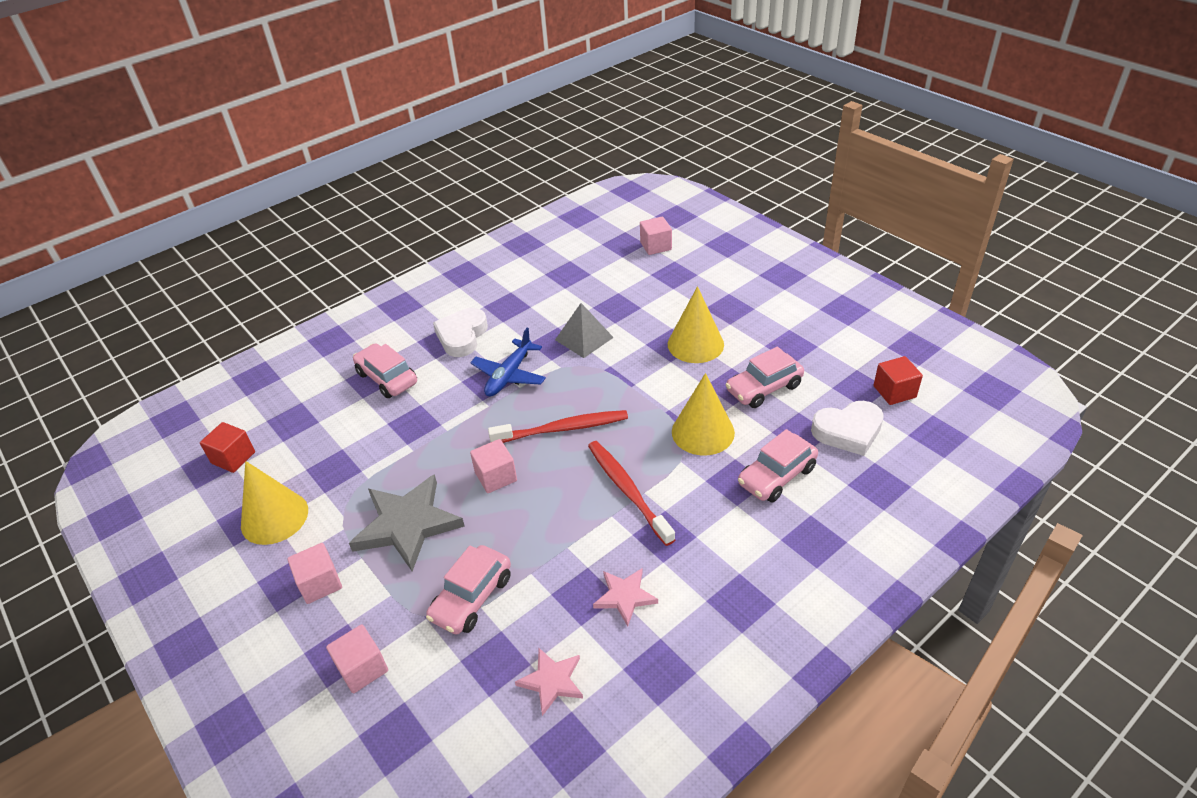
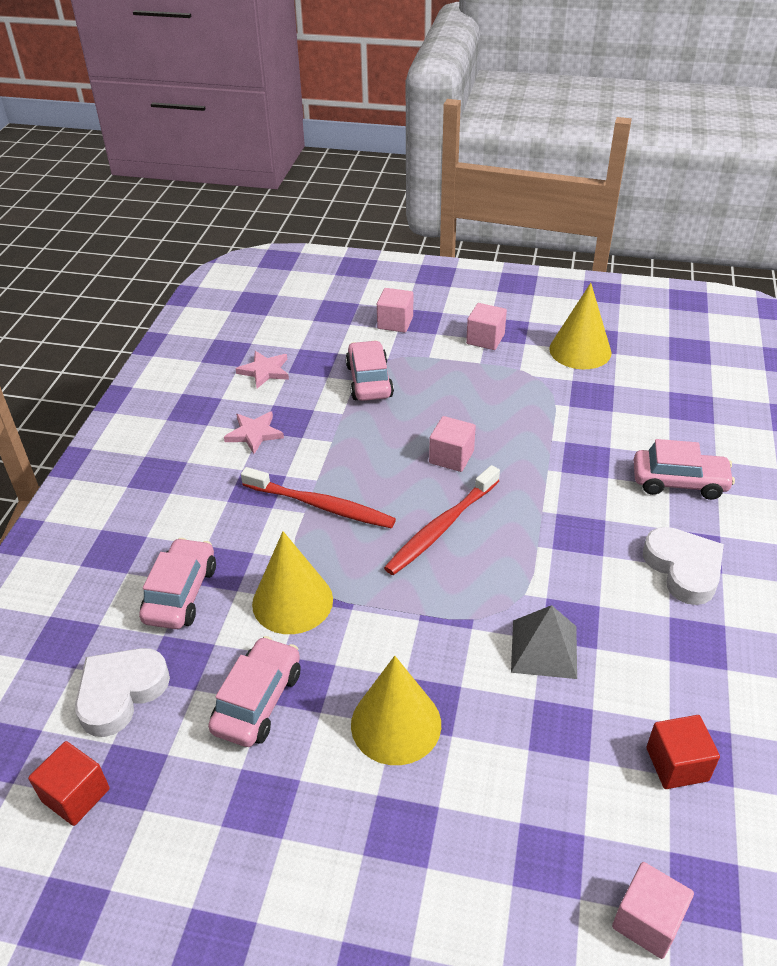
camera: 140 degrees right, 0 degrees up
red cube [200,422,255,473] -> red cube moved to [647,715,720,789]
grey star [349,474,465,571] -> none
blue plane [470,328,546,397] -> none

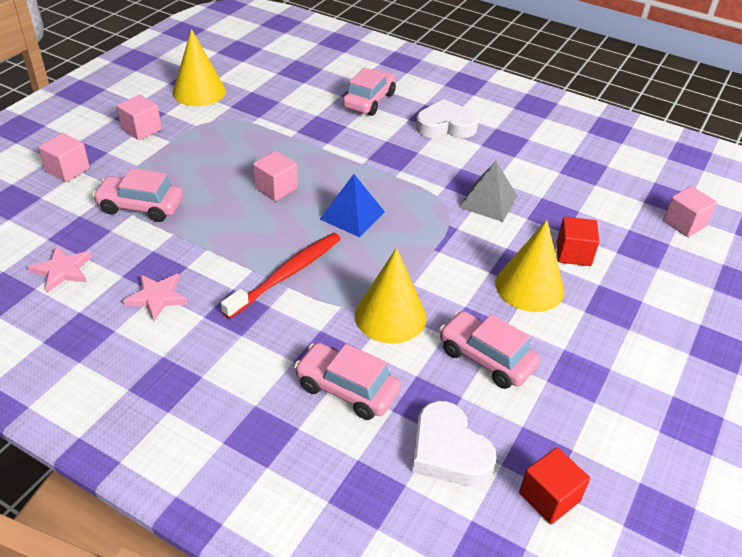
camera: 75 degrees left, 0 degrees up
red toothbrush [384,465,500,575] -> blue pyramid [320,174,385,237]
red cube [647,715,720,789] -> red cube moved to [557,217,599,266]

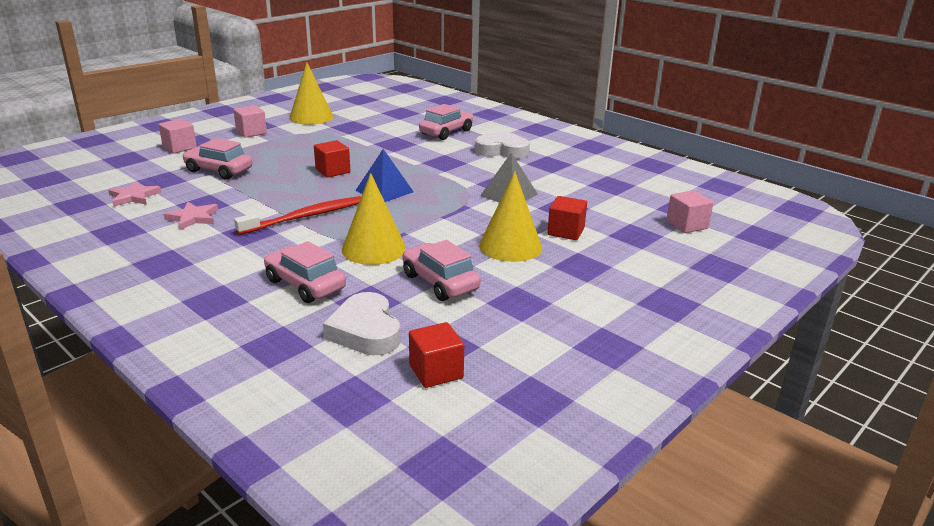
camera: 15 degrees right, 15 degrees down
pink cube [253,151,298,201] -> red cube [314,140,350,178]

